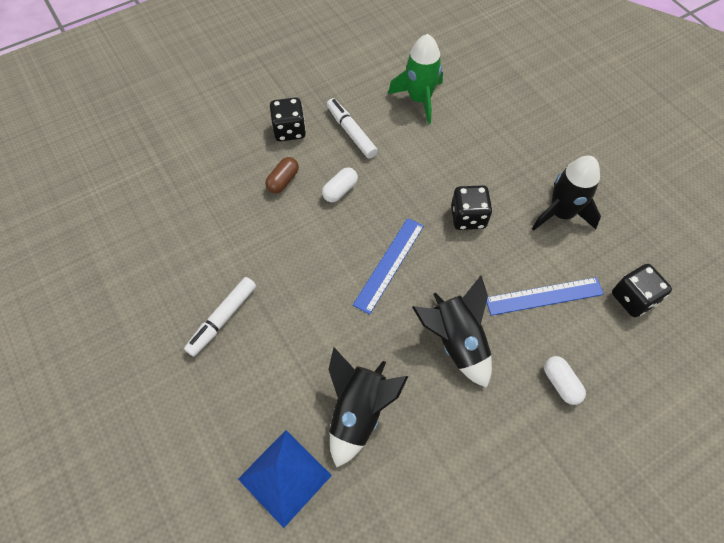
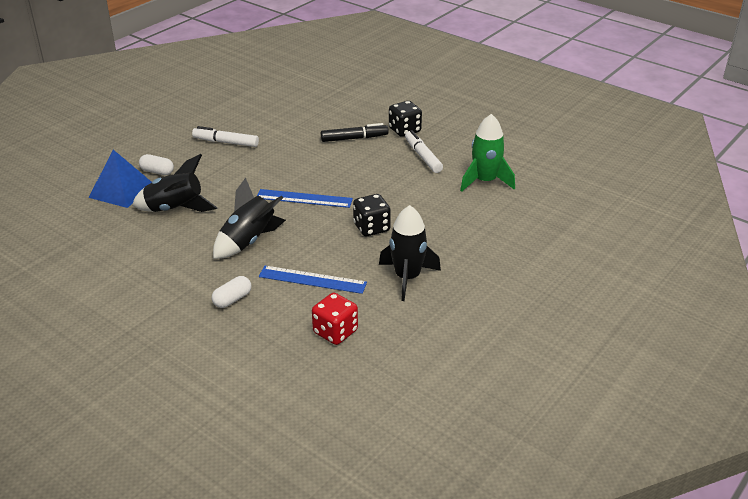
camera: 70 degrees right, 25 degrees down
brown capsule [265,157,299,193] -> black marker [321,123,389,142]
white capsule [322,167,358,202] -> white capsule moved to [139,154,174,175]
white marker [327,98,378,158] -> white marker turned 60 degrees counterclockwise [405,130,443,173]
blue ruler [487,277,604,316] -> blue ruler turned 45 degrees counterclockwise [259,266,367,294]
black dice [612,264,672,317] -> red dice [312,293,358,345]

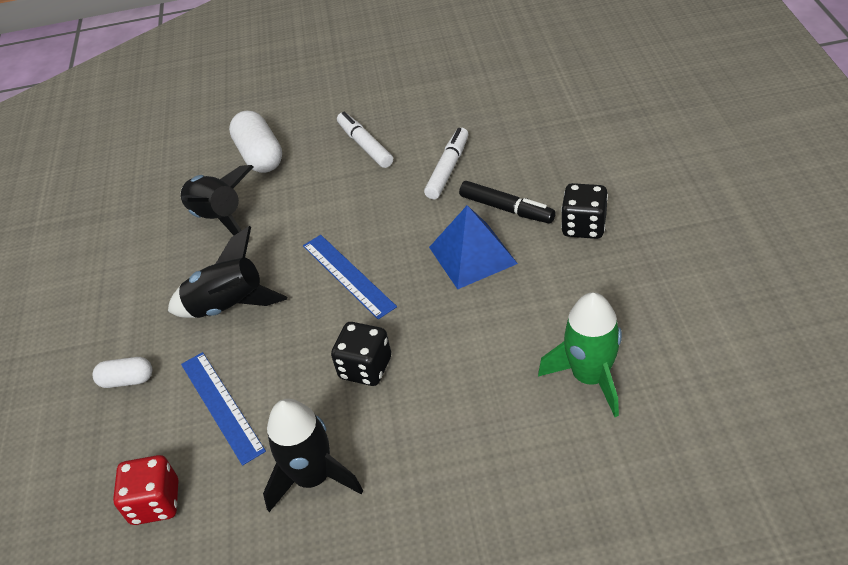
camera: 50 degrees right, 10 degrees up
blue pyramid [88,150,152,208] -> blue pyramid moved to [429,205,518,290]
white capsule [139,154,174,175] -> white capsule [229,111,282,173], size x1.73
white marker [405,130,443,173] -> white marker moved to [424,128,468,199]

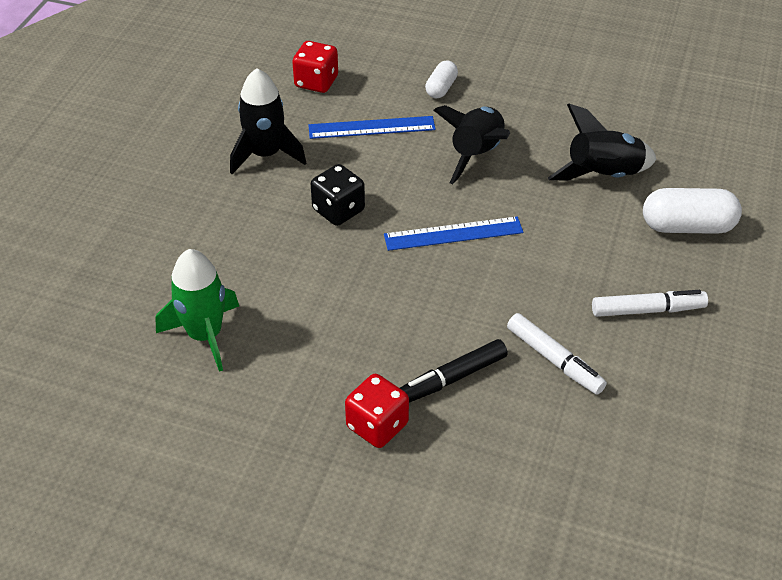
camera: 110 degrees right, 0 degrees up
blue pyramid [429,205,518,290] -> none
black dice [561,183,608,239] -> red dice [345,374,409,448]

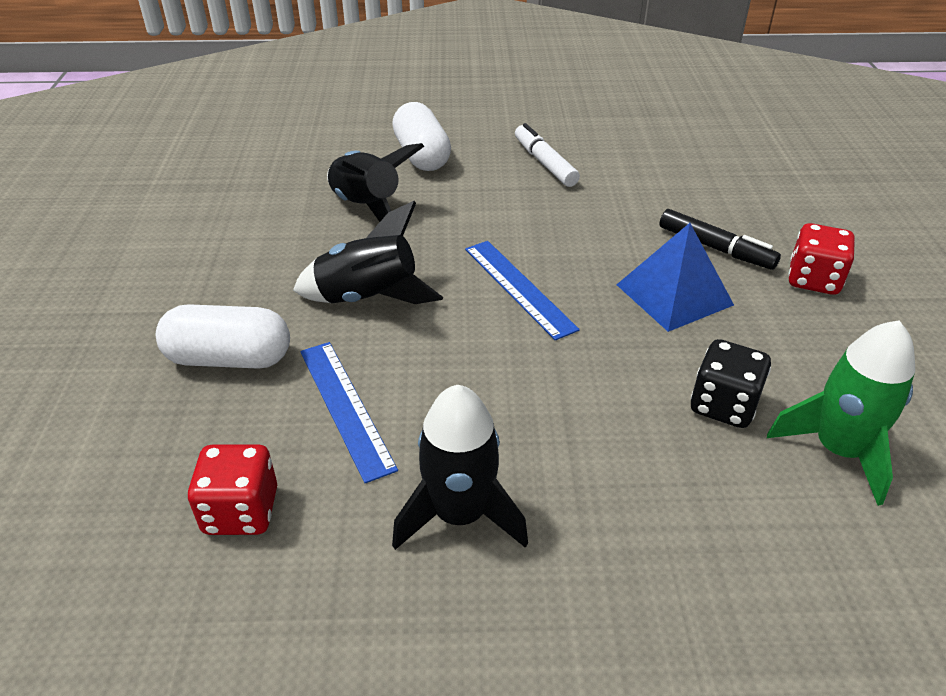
camera: 110 degrees left, 5 degrees down
black dice [311,164,365,226] -> black dice moved to [691,339,771,428]
white capsule [425,60,458,99] -> white capsule [156,304,290,369], size x1.73
white marker [507,313,607,395] -> none
none -> blue pyramid [617,223,734,332]

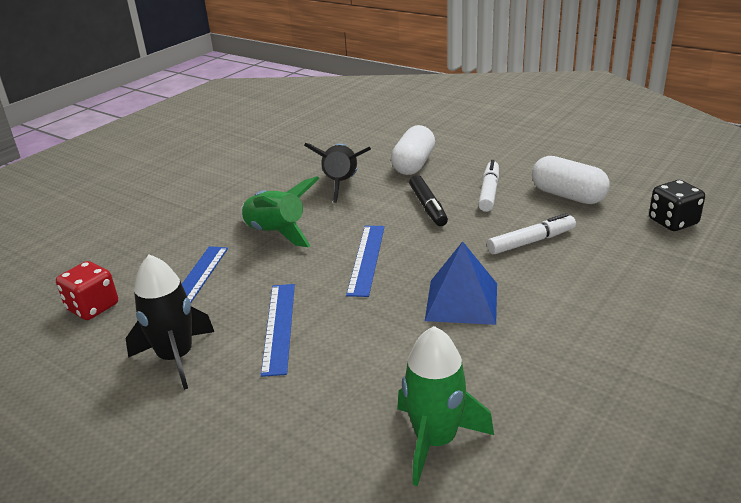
camera: 40 degrees right, 10 degrees down
white capsule [156,304,290,369] -> white capsule moved to [532,156,610,204]
black rocket [293,201,443,304] -> green rocket [239,176,320,247]
black marker [659,209,781,270] -> black marker moved to [409,175,448,226]
black dice [691,339,771,428] -> black dice moved to [649,180,705,231]
red dice [788,223,855,295] -> none
none -> blue ruler [261,284,295,377]
none -> white marker [487,213,576,254]

